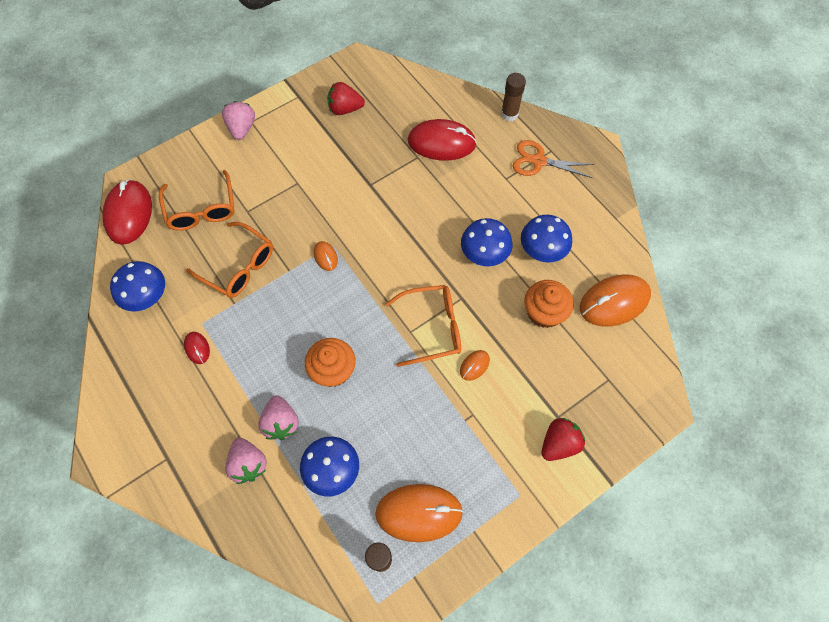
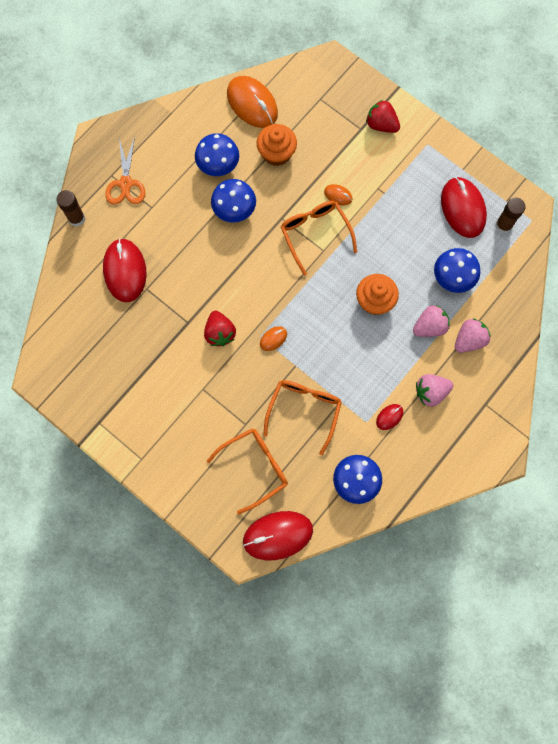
camera: 105 degrees left, 10 degrees up
pink strawberry [222,101,255,140] -> pink strawberry moved to [416,374,453,407]
red strawberry [327,82,365,115] -> red strawberry moved to [204,311,236,346]
orange mouse [375,484,463,542] -> red mouse [441,177,487,238]

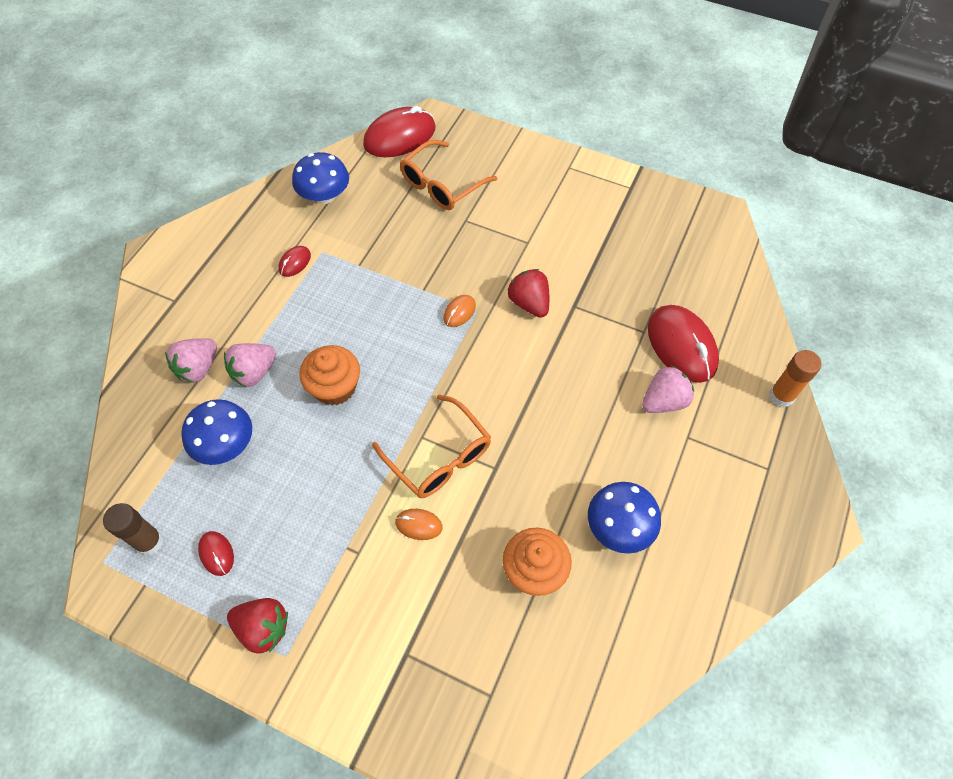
camera: 165 degrees right, 15 degrees down
brown glue stick [57,190,85,227] -> orange glue stick [769,350,821,407]
orange scissors [105,136,145,204] -> none
blue mushroom [211,179,256,223] -> none
orange mouse [227,76,278,128] -> none
orange glasses [263,380,342,455] -> none
red strawberry [366,100,400,133] -> red strawberry moved to [227,598,288,653]
pink strawberry [416,374,453,407] -> pink strawberry moved to [642,365,694,413]
red mouse [441,177,487,238] -> red mouse [198,531,234,576], size x0.46

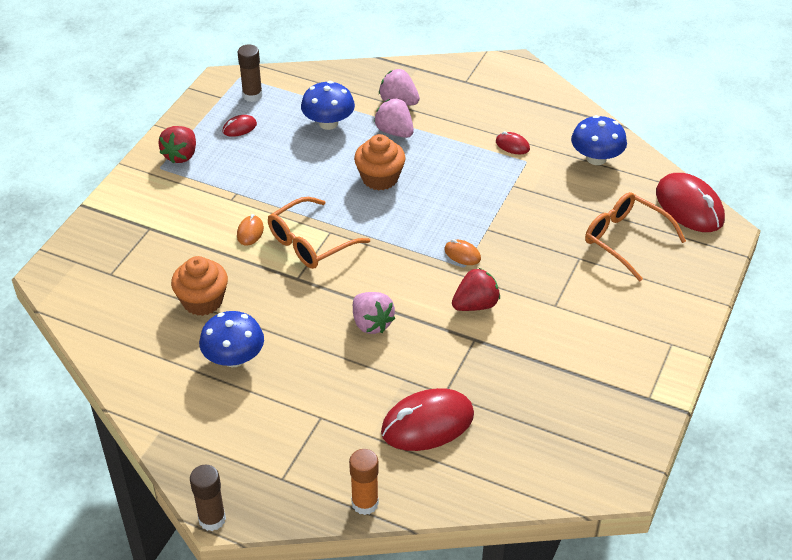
camera: 90 degrees right, 15 degrees down
pink strawberry [642,365,694,413] -> pink strawberry moved to [353,292,395,334]
none -> brown glue stick [190,465,226,531]

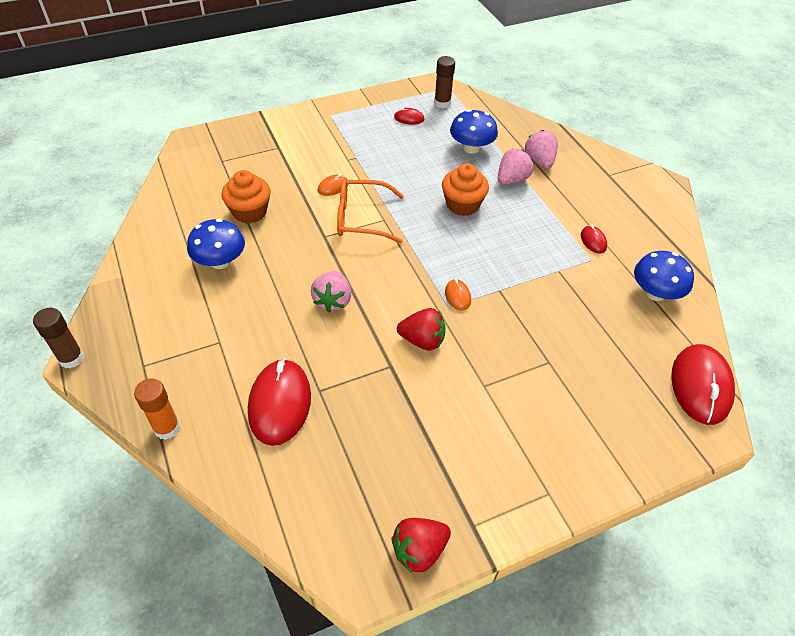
camera: 40 degrees right, 5 degrees up
red strawberry [158,126,196,164] -> red strawberry moved to [391,518,451,574]
pink strawberry [374,98,414,138] -> pink strawberry turned 45 degrees clockwise [498,149,533,185]
red mouse [381,388,474,451] -> red mouse turned 75 degrees clockwise [248,358,311,446]
orange glasses [585,192,686,281] -> none

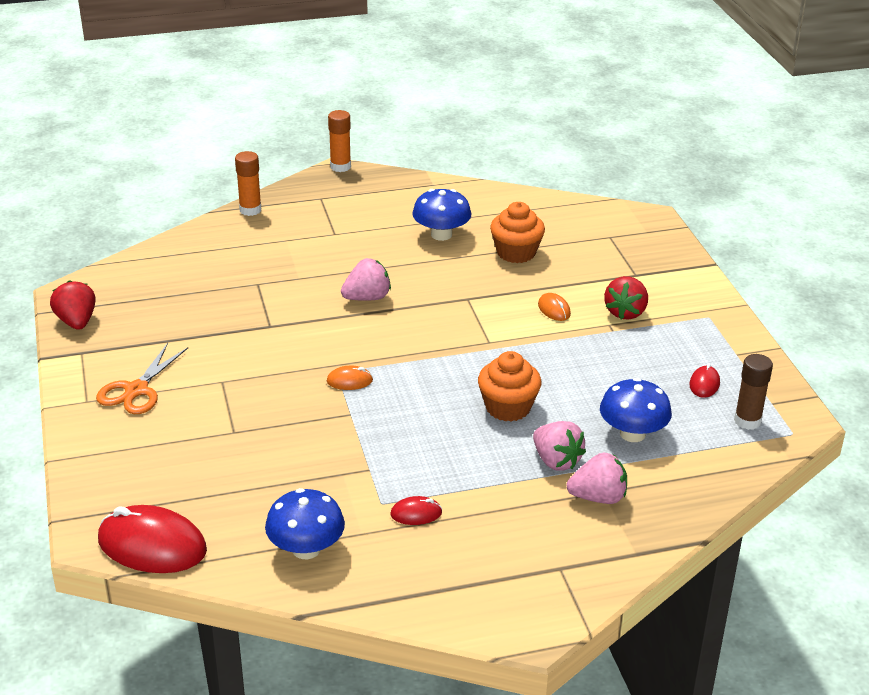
camera: 100 degrees right, 15 degrees down
brown glue stick [33,308,84,368] -> orange glue stick [328,110,351,172]
red mouse [248,358,311,446] -> none
pink strawberry [311,271,351,312] -> pink strawberry turned 135 degrees clockwise [341,258,391,301]
orange glasses [337,179,404,243] -> none
red strawberry [397,308,446,351] -> red strawberry moved to [604,276,648,319]
none -> orange scissors [96,343,188,414]

